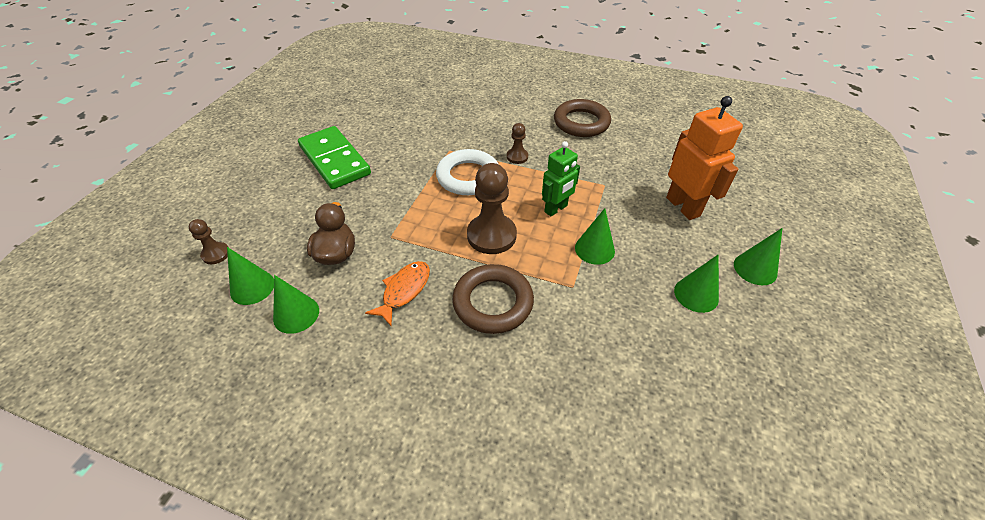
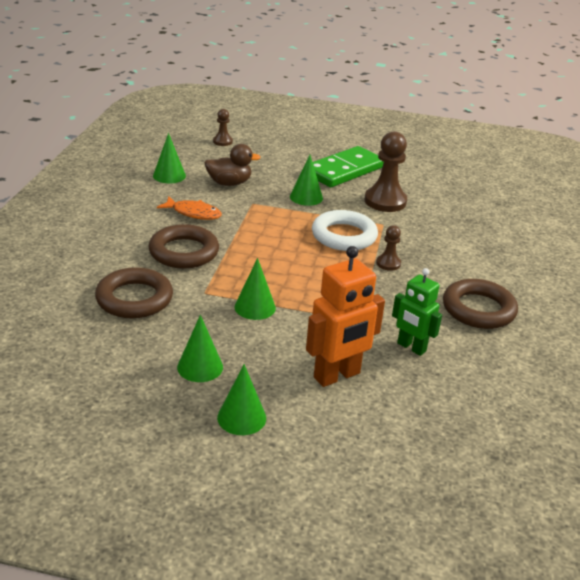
camera: 80 degrees right, 15 degrees down
green cone [227,247,274,305] -> green cone moved to [290,155,323,206]
brown pawn [467,163,517,254] -> brown pawn moved to [365,131,407,212]
green robot [542,141,580,216] -> green robot moved to [392,268,442,356]
none -> brown ring [95,267,173,318]

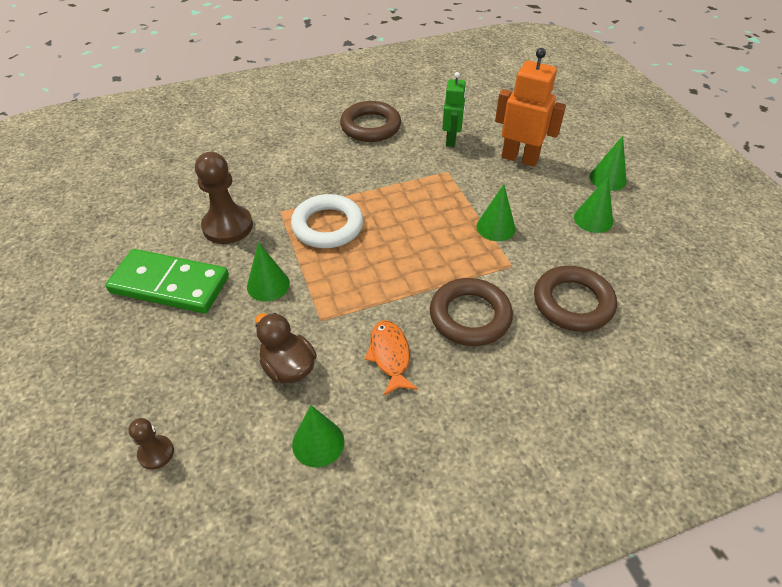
camera: 120 degrees left, 15 degrees up
brown pawn [376,225,401,271] -> none

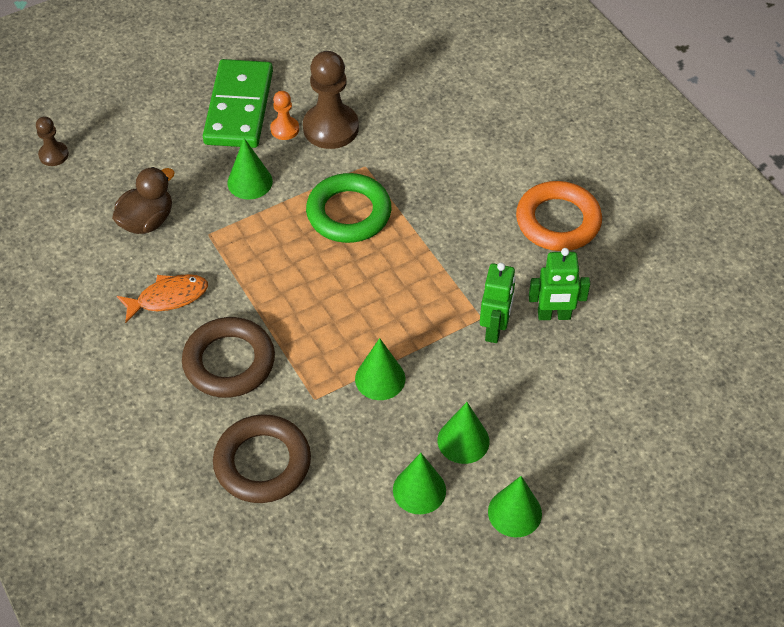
camera: 80 degrees right, 5 degrees up
white ring [291,194,363,248] -> green ring [306,173,391,243]
green cone [292,405,344,468] -> green cone moved to [437,402,489,464]
brown ring [340,101,401,142] -> orange ring [516,181,602,251]
orange robot [495,48,566,167] -> none
none -> orange pawn [270,91,299,140]
none -> green robot [480,263,516,343]

